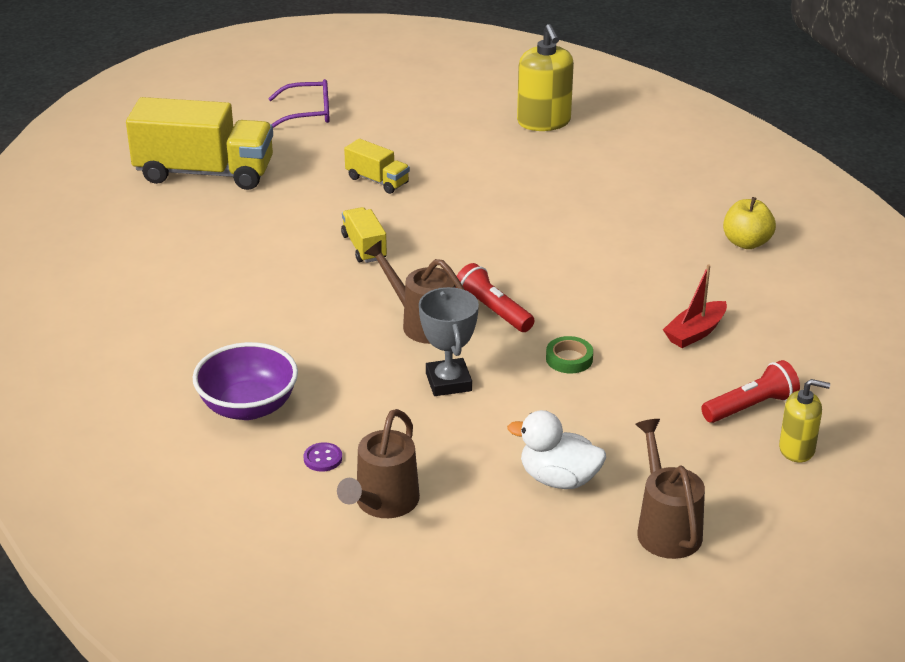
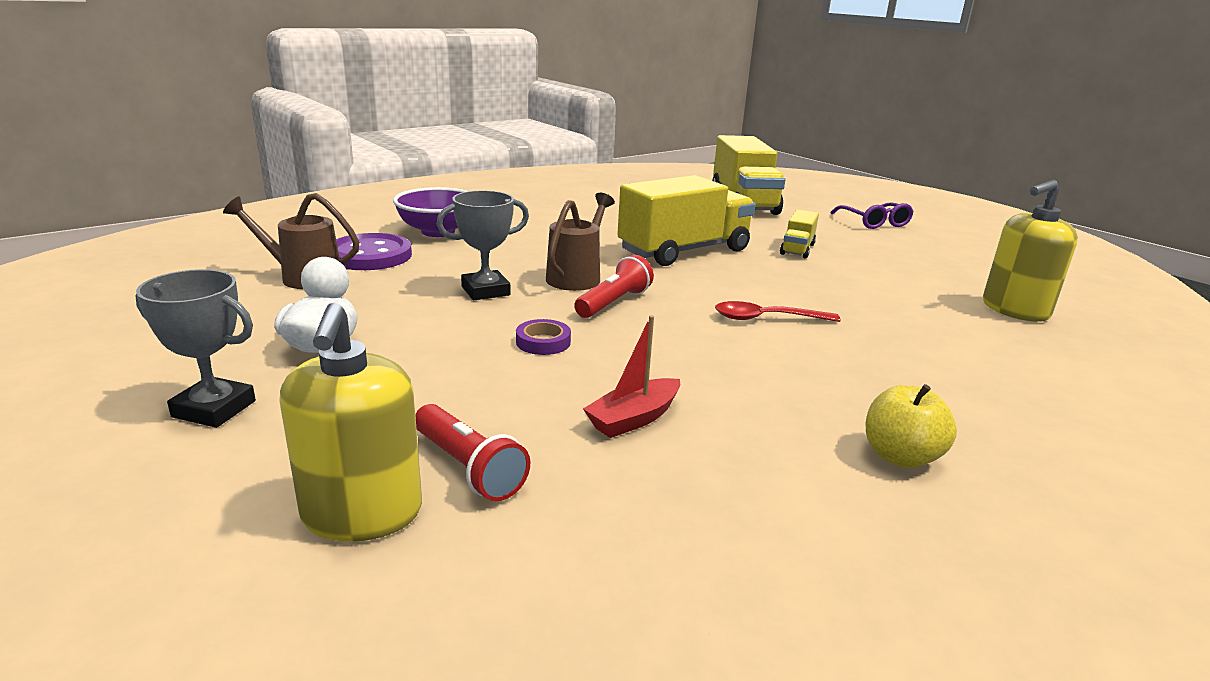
camera: 75 degrees right, 10 degrees down
purple button [304,443,342,472] -> purple button [336,233,412,270], size x2.49
yellow truck [341,207,387,263] -> yellow truck [617,175,755,266], size x2.09
green tape [546,336,593,374] -> purple tape [516,319,571,355]
brown watering can [635,419,705,559] -> grey trophy [136,269,256,428]
red boat [663,264,727,348] -> red boat turned 75 degrees counterclockwise [583,315,680,438]
yellow soap dispenser [779,379,830,462] -> yellow soap dispenser [279,303,422,542], size x1.62
none -> red spoon [715,301,841,322]

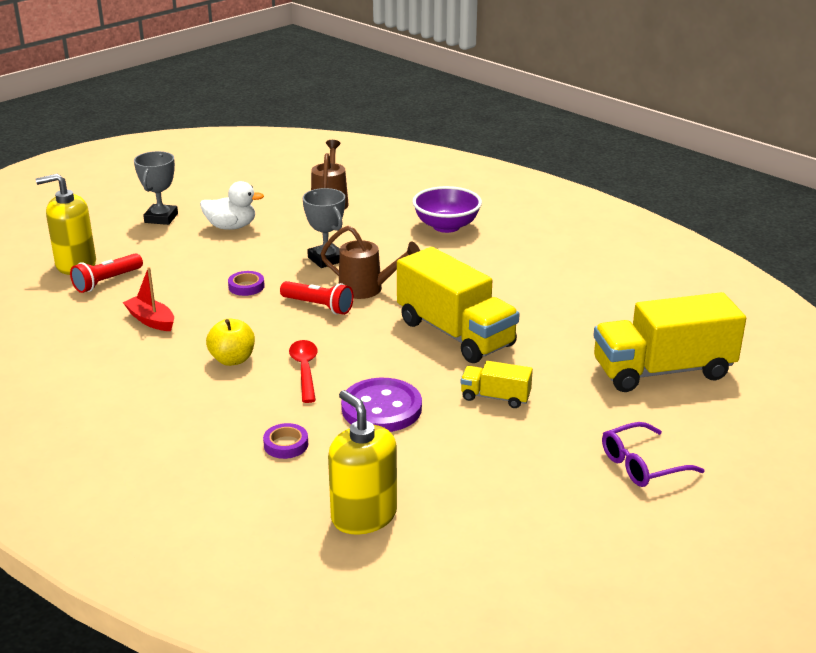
camera: 85 degrees right, 5 degrees up
purple button [336,233,412,270] -> purple button moved to [341,378,422,432]
yellow apple [865,384,957,468] -> yellow apple moved to [206,319,255,366]
none -> purple tape [263,423,308,459]

